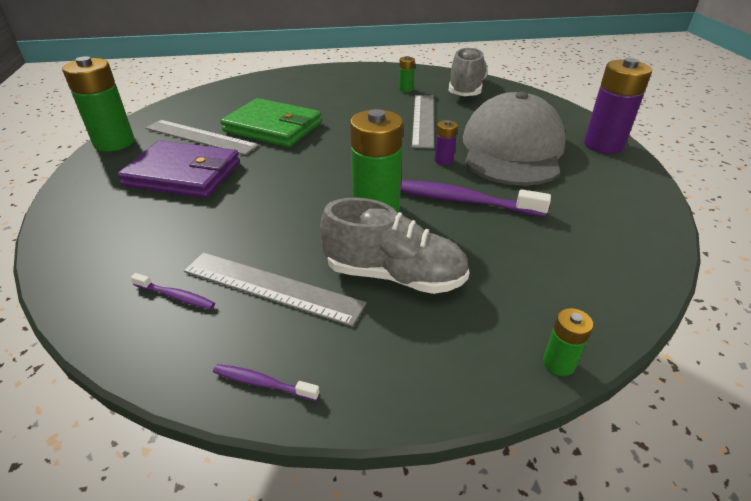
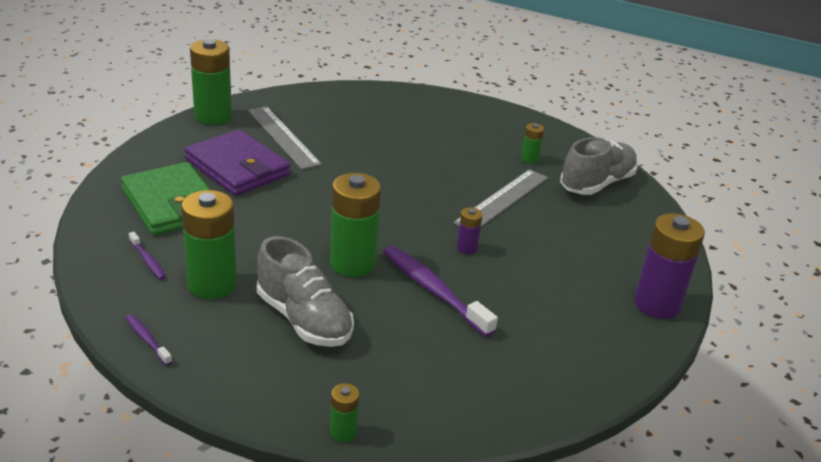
camera: 30 degrees right, 5 degrees down
grey ruler [184,252,366,326] -> green battery [181,190,237,299]
green wallet [220,98,322,147] -> green wallet moved to [121,162,210,235]
grey cap [463,92,566,186] -> none

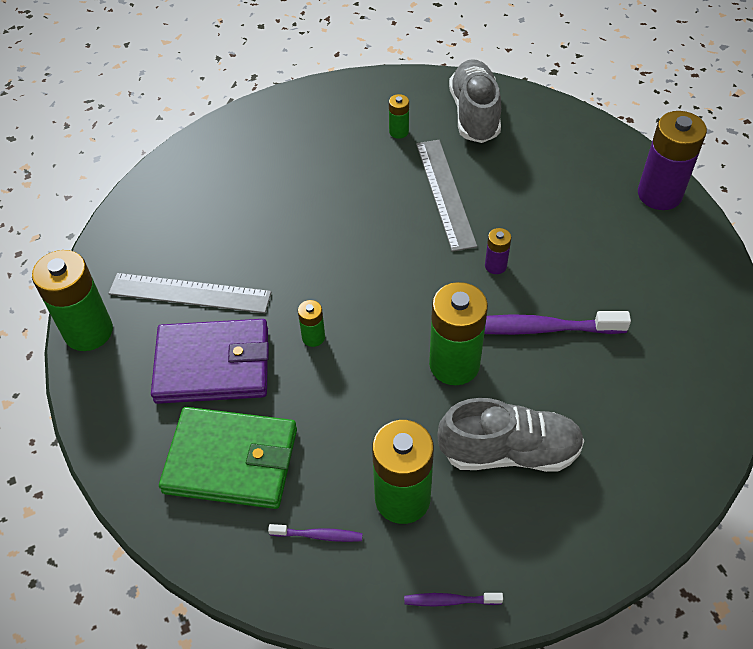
camera: 45 degrees left, 20 degrees up
green battery [330,383,359,442] -> green battery moved to [298,300,325,347]

